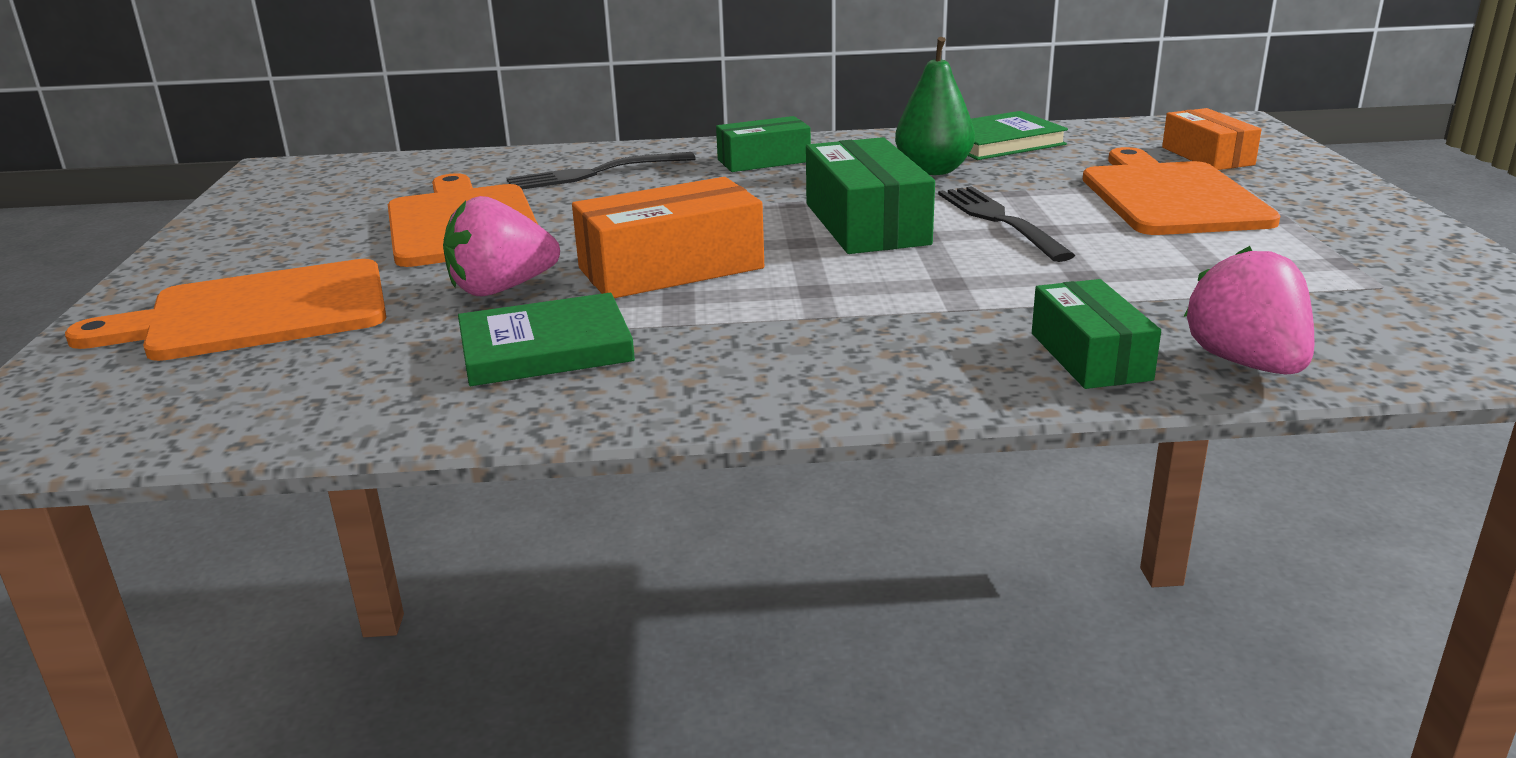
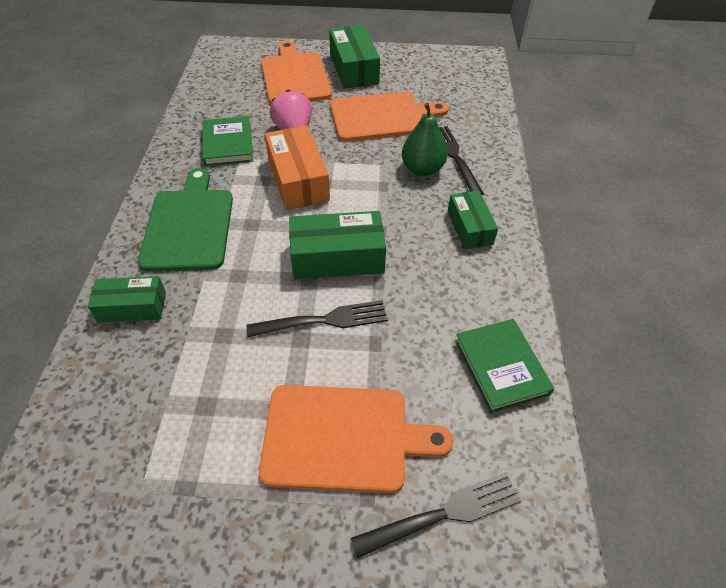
camera: 95 degrees right, 25 degrees up
green pear [895,37,975,175] -> green pear moved to [402,103,448,176]
orange box [1162,108,1262,170] -> black fork [351,472,521,558]
pink strawberry [1184,246,1314,374] -> none
none -> green cutting board [138,168,233,271]
none -> green box [329,25,380,89]

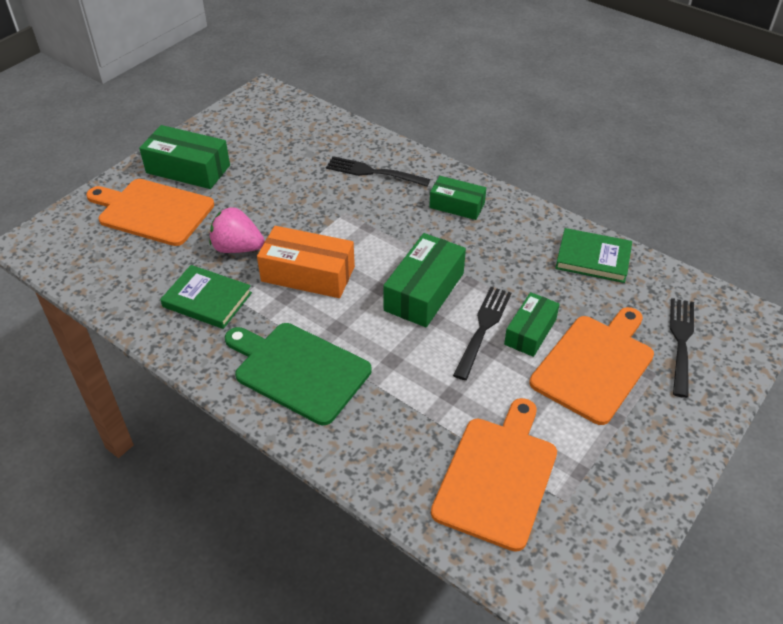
camera: 55 degrees left, 5 degrees down
green box [88,276,166,323] -> green box moved to [504,292,560,357]
orange cutting board [330,92,449,141] -> orange cutting board moved to [431,398,557,552]
green pear [402,103,448,176] -> none

